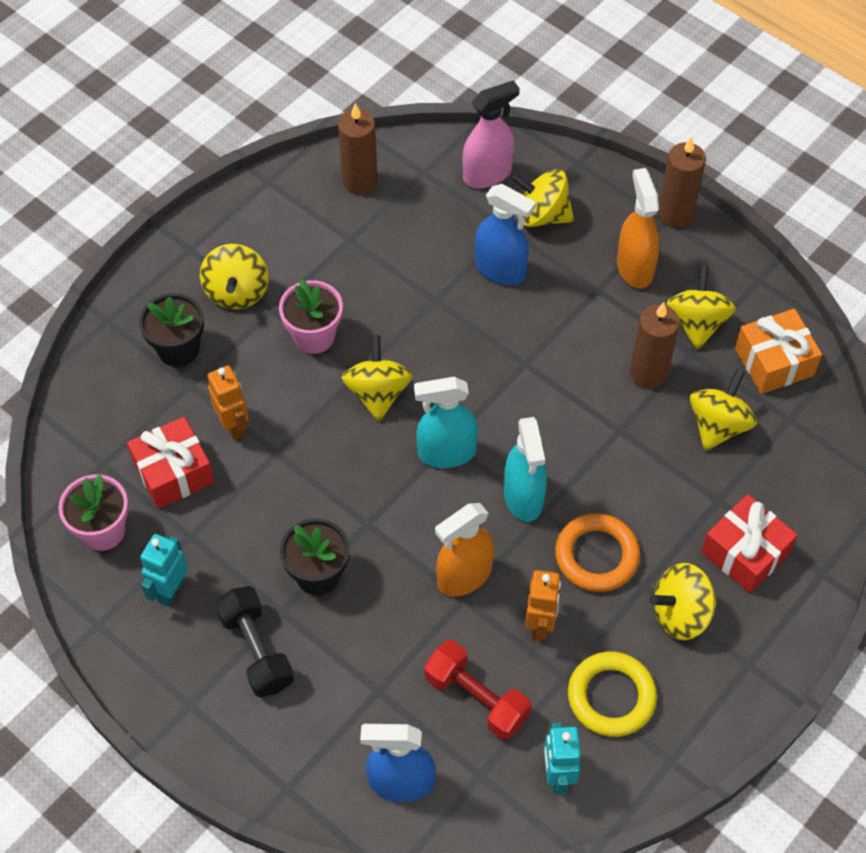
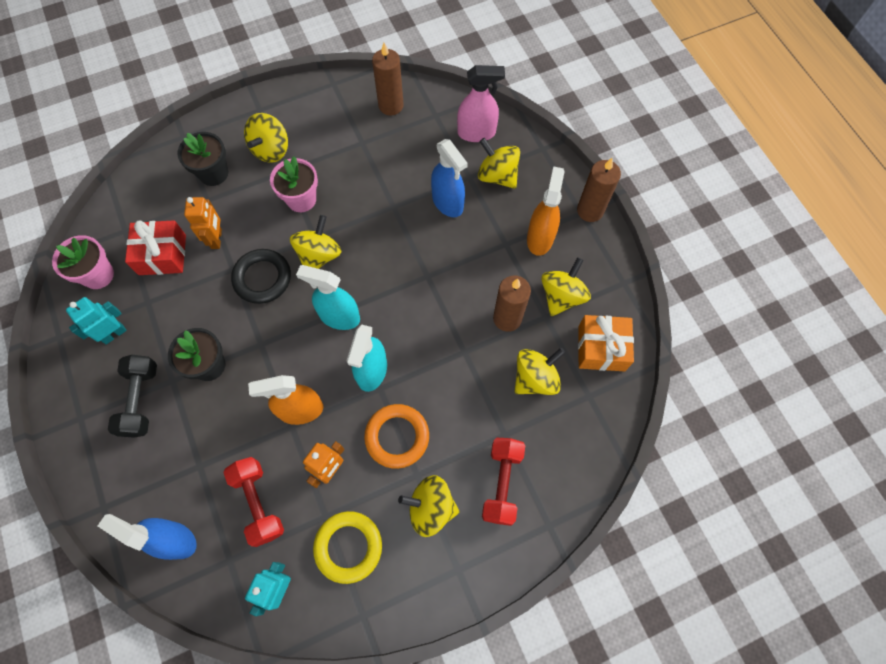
camera: 25 degrees right, 10 degrees up
red gift [701,494,798,593] -> red dumbbell [482,437,525,526]
none -> black ring [231,249,291,304]

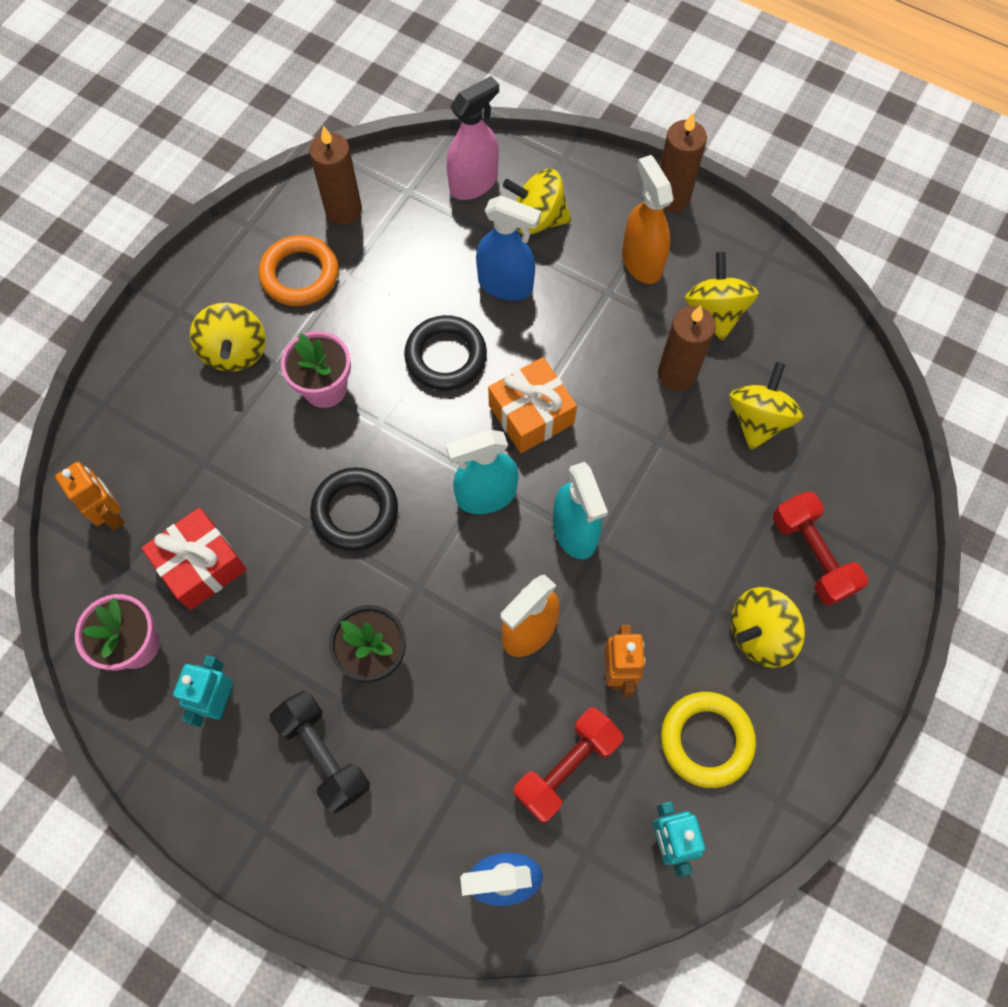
camera: 35 degrees left, 0 degrees up
black flower pot [177,132,228,186] -> none
orange robot [184,197,222,249] -> orange robot moved to [55,462,125,530]
red dumbbell [223,457,284,547] -> red dumbbell turned 75 degrees counterclockwise [513,707,624,823]
yellow spinning top [290,215,341,269] -> none
orange ring [364,404,429,469] -> orange ring moved to [259,235,339,306]
orange gift [578,315,634,371] -> orange gift moved to [488,357,577,453]
none -> black ring [404,315,487,391]

